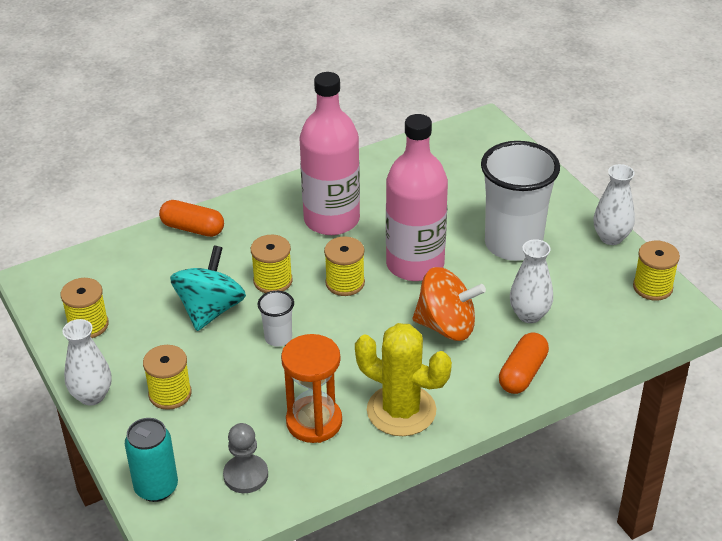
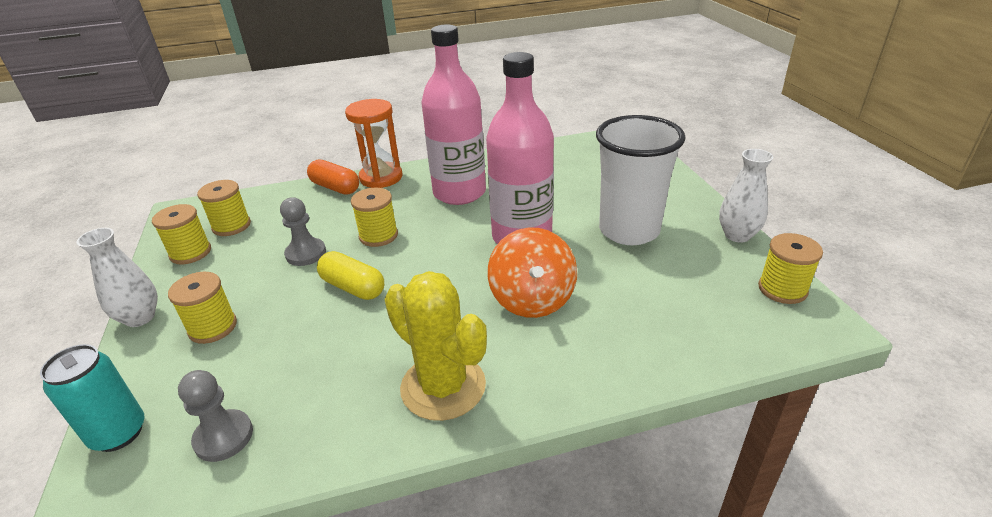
camera: 15 degrees right, 5 degrees down
turquoise spinning top [170,245,246,331] -> grey pawn [280,197,326,266]
white cup [258,291,294,346] -> yellow capsule [317,251,384,300]
orange hourglass [281,334,342,443] -> orange hourglass moved to [345,99,402,188]
yellow spool [324,237,365,296] -> yellow spool moved to [197,180,251,236]
orange spinning top [412,267,486,341] -> orange spinning top turned 60 degrees clockwise [487,228,577,318]
orange capsule [499,332,549,394] -> none
white vase [510,239,553,323] -> none

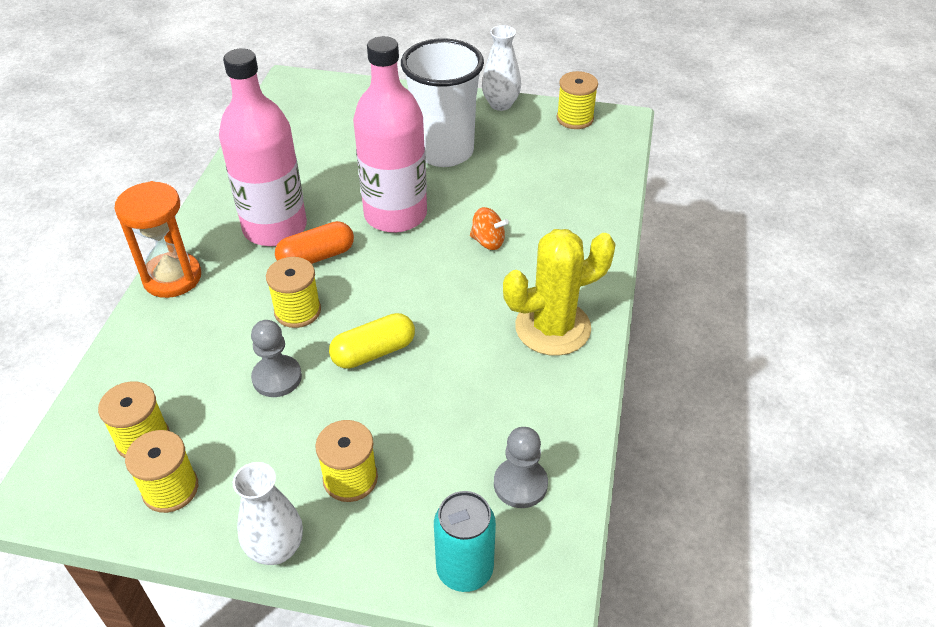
camera: 65 degrees left, 10 degrees up
orange capsule [307,160,359,195] -> orange capsule moved to [275,221,354,264]
orange spinning top [487,228,577,318] -> orange spinning top [470,207,509,250], size x0.53

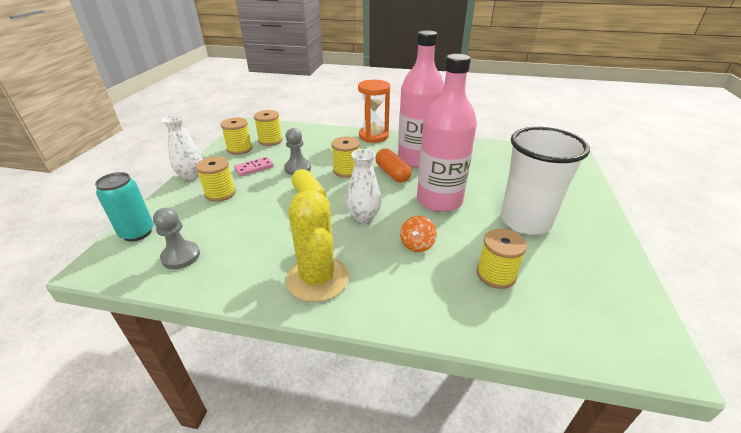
camera: 90 degrees right, 10 degrees down
white vase [482,25,521,111] -> white vase moved to [346,149,381,223]
yellow spool [557,71,598,129] -> yellow spool moved to [477,229,527,289]
none -> pink domino [234,157,274,176]

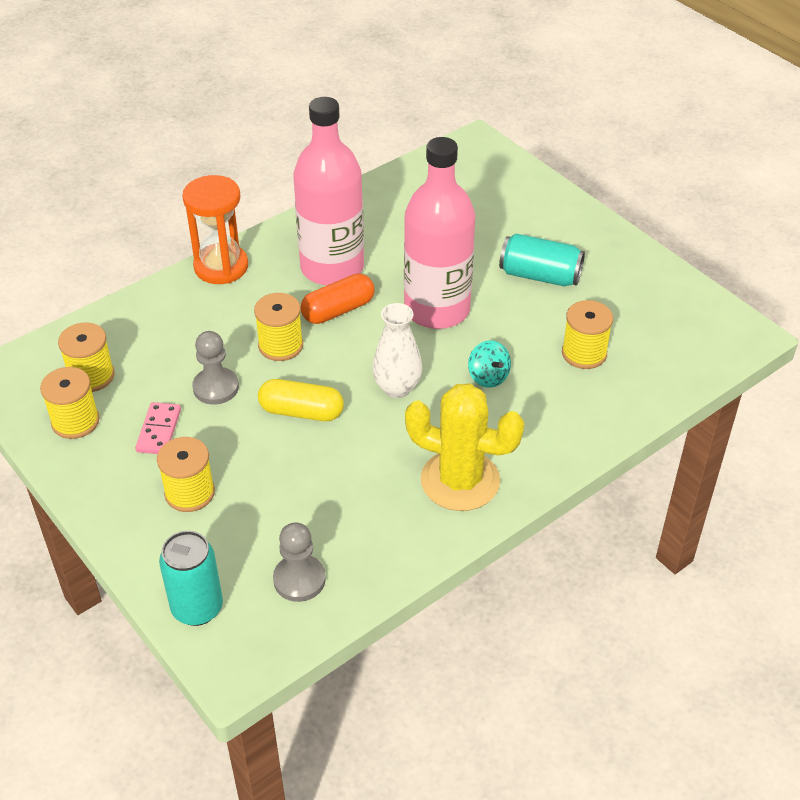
camera: 50 degrees left, 10 degrees up
white vase [162,115,203,180] -> none
orange capsule [376,148,412,182] -> orange capsule turned 45 degrees counterclockwise [301,273,375,324]
orange spinning top [400,216,437,252] -> turquoise spinning top [468,340,511,388]
white cup [501,127,590,235] -> turquoise can [499,233,585,287]

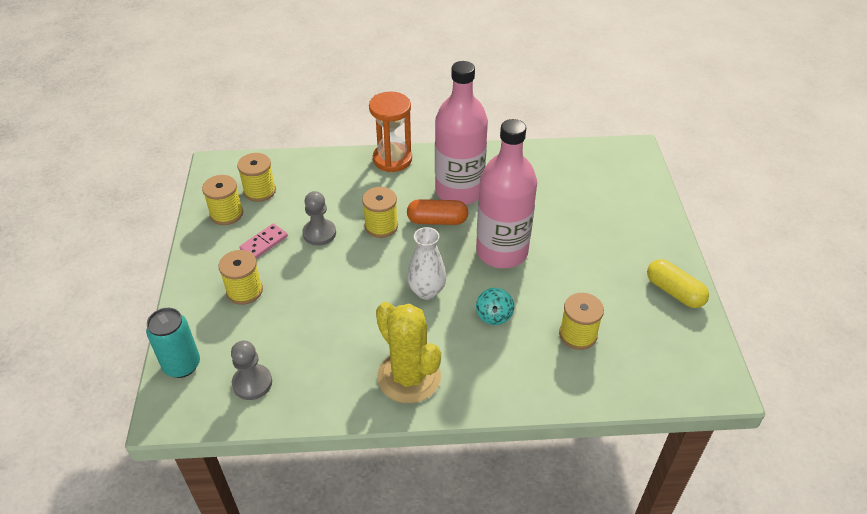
camera: 35 degrees right, 0 degrees up
yellow capsule [258,379,344,421] -> yellow capsule moved to [647,259,709,308]
turquoise can [499,233,585,287] -> none

